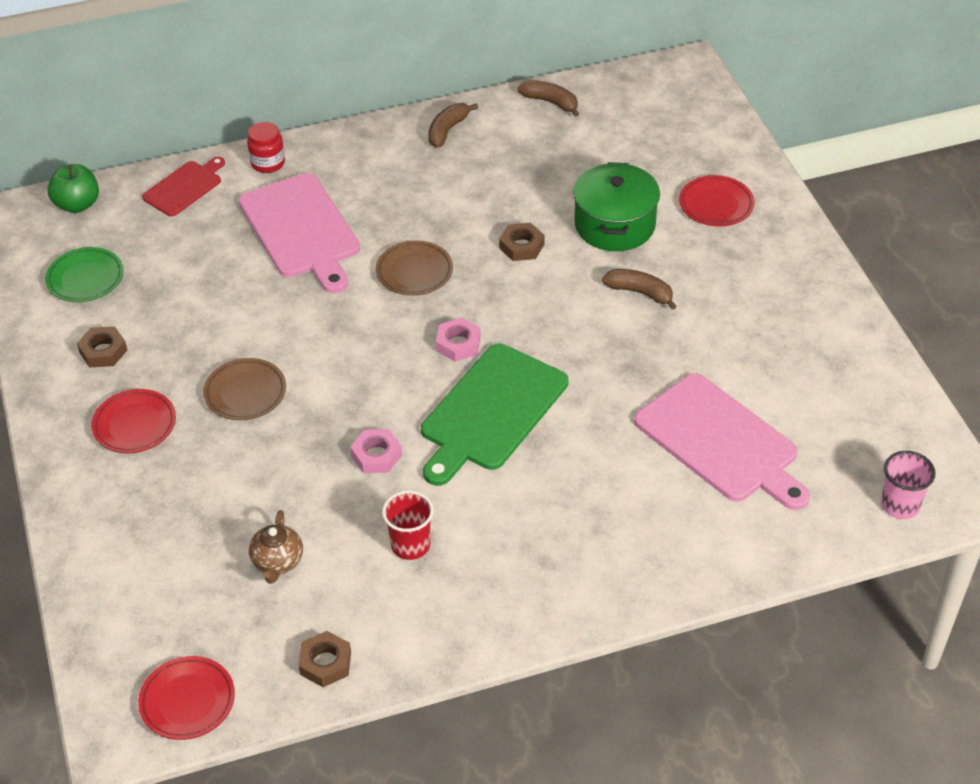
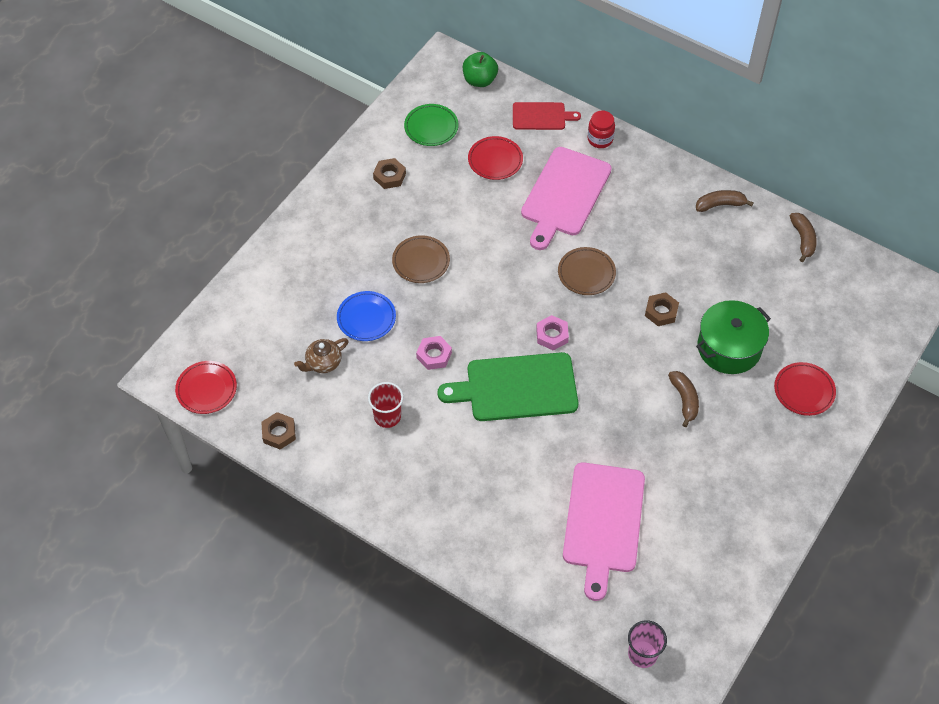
camera: 50 degrees right, 10 degrees up
red plate [91,389,176,453] -> red plate moved to [468,136,523,180]
none -> blue plate [337,291,396,341]

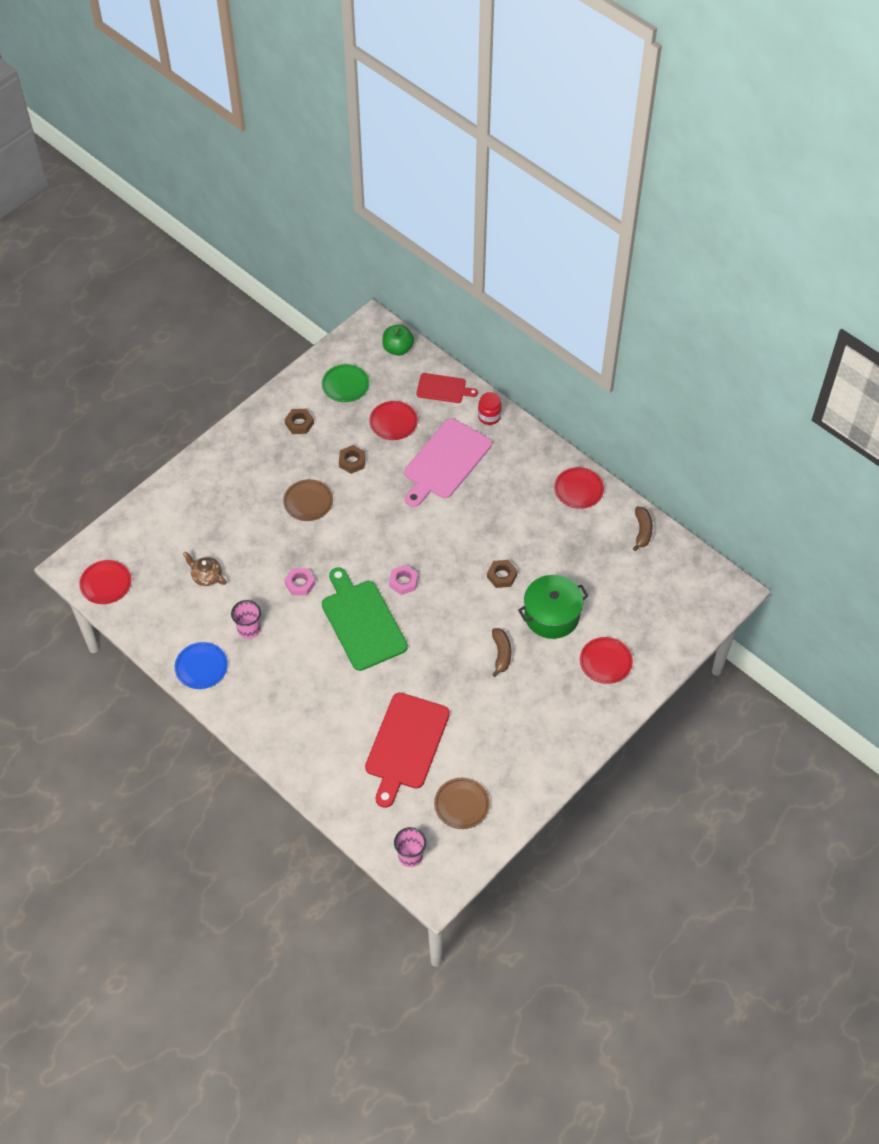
camera: 10 degrees right, 0 degrees up
brown nut [261,412,296,449] -> brown nut moved to [339,445,366,474]
brown teapot [294,338,349,373] -> brown teapot turned 60 degrees clockwise [183,551,226,586]
blue plate [337,291,396,341] -> blue plate moved to [175,642,228,689]
red cup [368,382,403,428] -> pink cup [231,600,261,639]
green cutting board [437,352,578,421] -> green cutting board turned 60 degrees clockwise [322,567,408,671]
brown plate [558,247,616,295] -> brown plate moved to [434,778,490,829]
pink cutting board [563,462,645,601] -> red cutting board [365,693,450,808]
brown banana [696,190,754,212] -> red plate [554,467,604,509]

